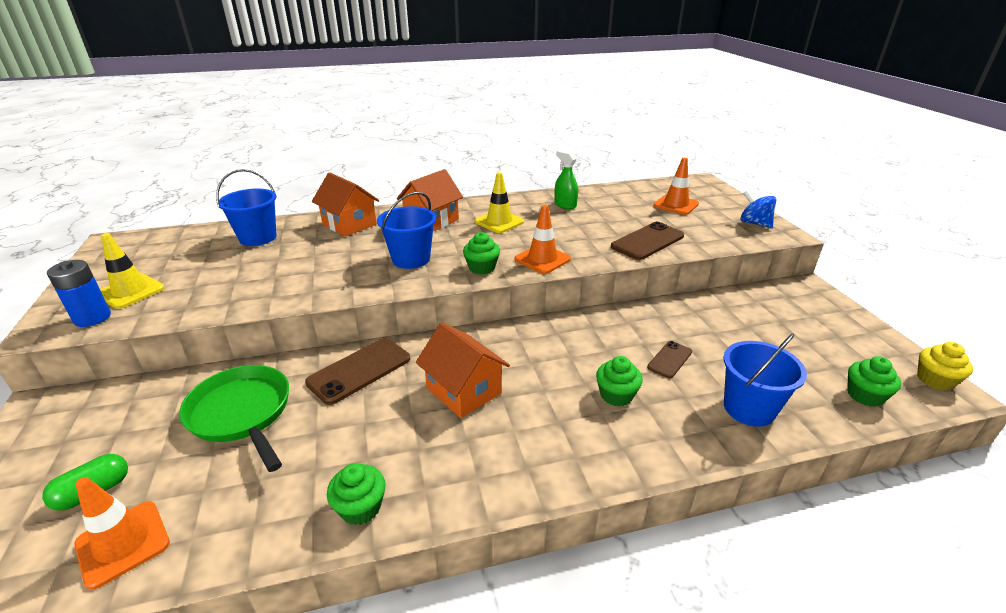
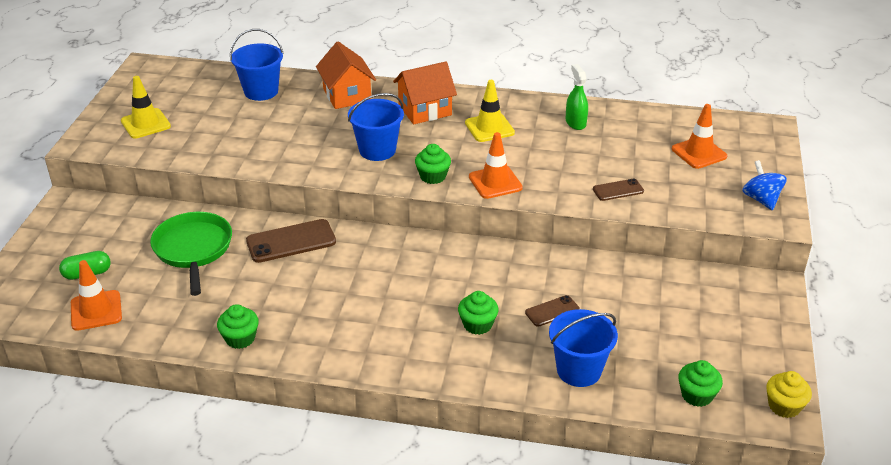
camera: 25 degrees right, 5 degrees up
blue battery [47,260,111,327] -> none
orange house [416,322,510,418] -> none
brown phone [611,222,684,260] -> brown phone [593,178,644,201], size x0.57

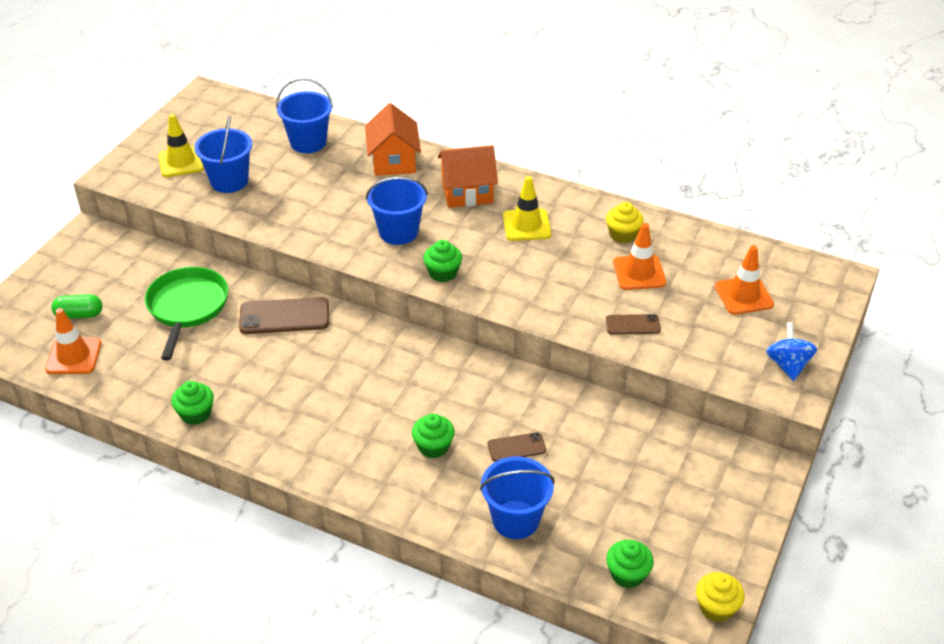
camera: 15 degrees right, 5 degrees up
orange traffic cone [469,132,523,199] -> orange traffic cone moved to [613,223,666,290]
green spray bottle [566,64,588,130] -> yellow cupcake [606,202,644,243]
none -> blue bucket [194,116,252,193]

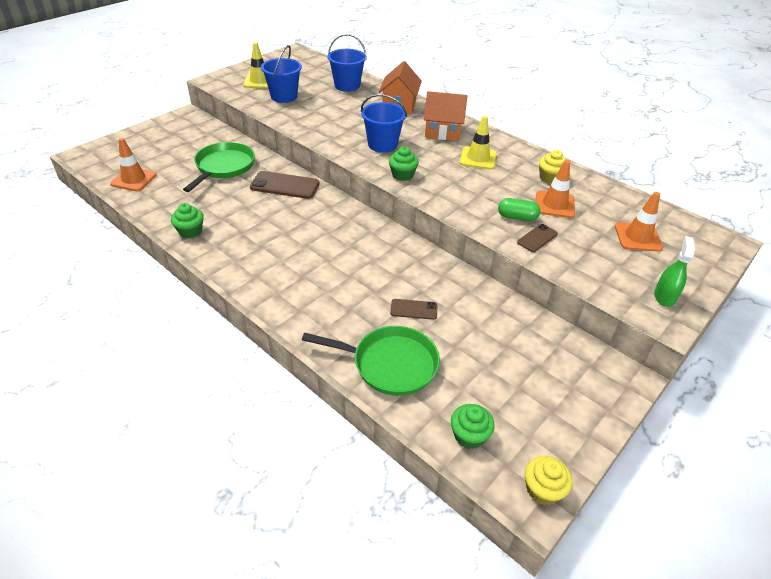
camera: 15 degrees right, 0 degrees up
green capsule [51,294,102,319] -> green capsule moved to [498,198,541,221]
green cupcake [412,413,455,458] -> none
blue bucket [480,457,555,539] -> green pan [302,326,440,396]
brown phone [606,314,661,335] -> brown phone turned 60 degrees counterclockwise [517,224,558,252]
blue spinning top [766,322,817,381] -> green spray bottle [654,236,695,307]

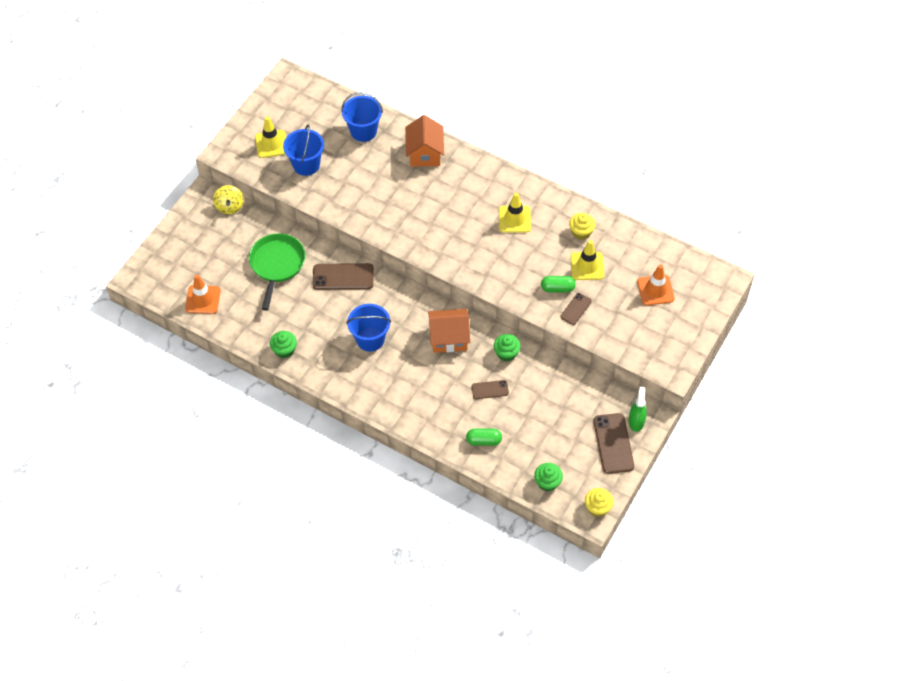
camera: 10 degrees left, 15 degrees up
green pan [302,326,440,396] -> green capsule [466,429,502,446]
blue bucket [361,94,407,153] -> blue bucket moved to [347,304,391,352]
green cupcake [389,146,419,181] -> green cupcake moved to [494,334,521,362]
orange house [424,91,467,141] -> orange house moved to [428,309,470,353]
orange traffic cone [536,160,575,218] -> yellow traffic cone [571,240,604,280]
green spray bottle [654,236,695,307] -> green spray bottle moved to [629,387,647,432]
none -> yellow spinning top [213,185,244,214]
none -> brown phone [593,413,634,474]

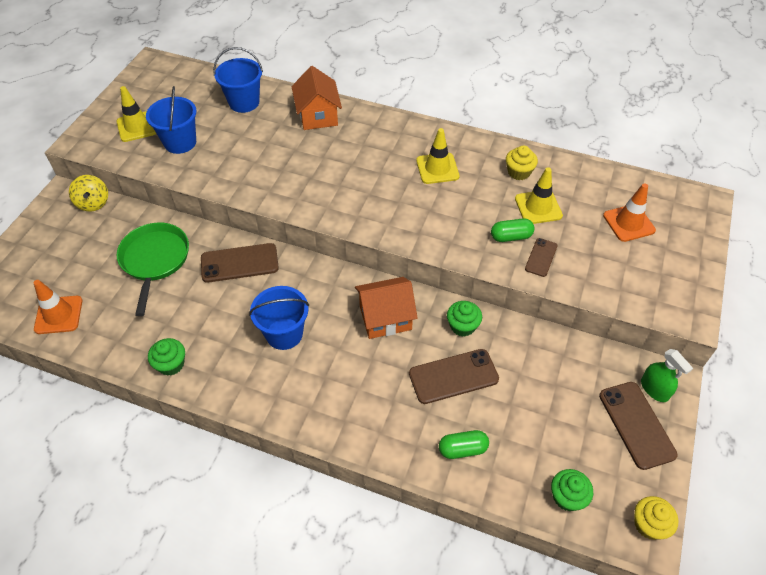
camera: 10 degrees left, 5 degrees down
brown phone [472,380,509,399] -> brown phone [409,349,499,404], size x1.76
green spray bottle [629,387,647,432] -> green spray bottle turned 150 degrees clockwise [641,349,693,402]

